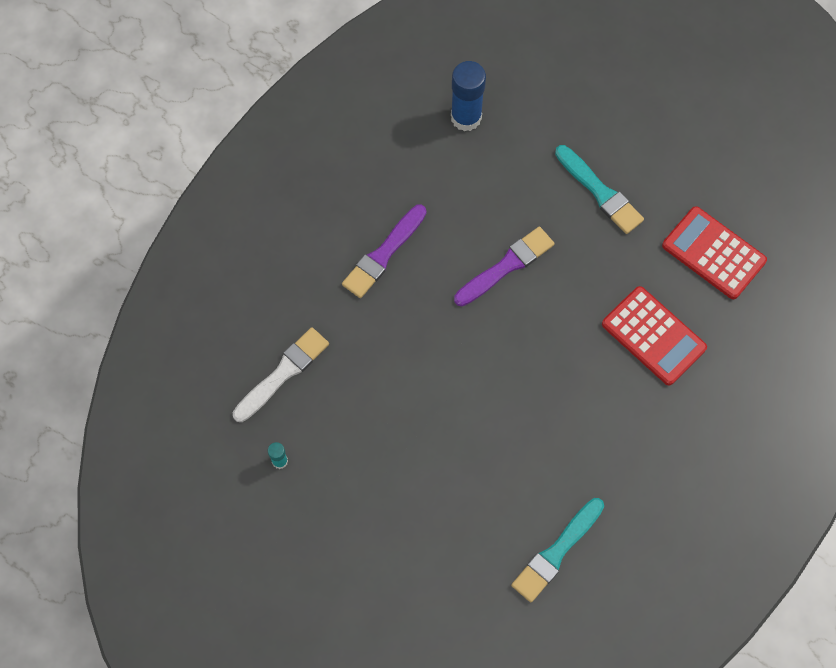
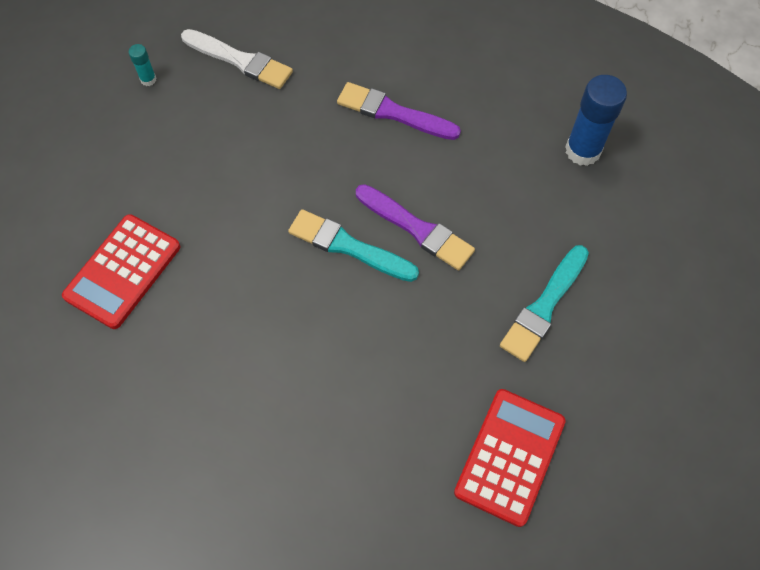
camera: 75 degrees right, 5 degrees down
turquoise brush [511,498,604,602] -> turquoise brush moved to [288,209,419,282]
red calculator [602,286,707,385] -> red calculator moved to [62,214,180,329]

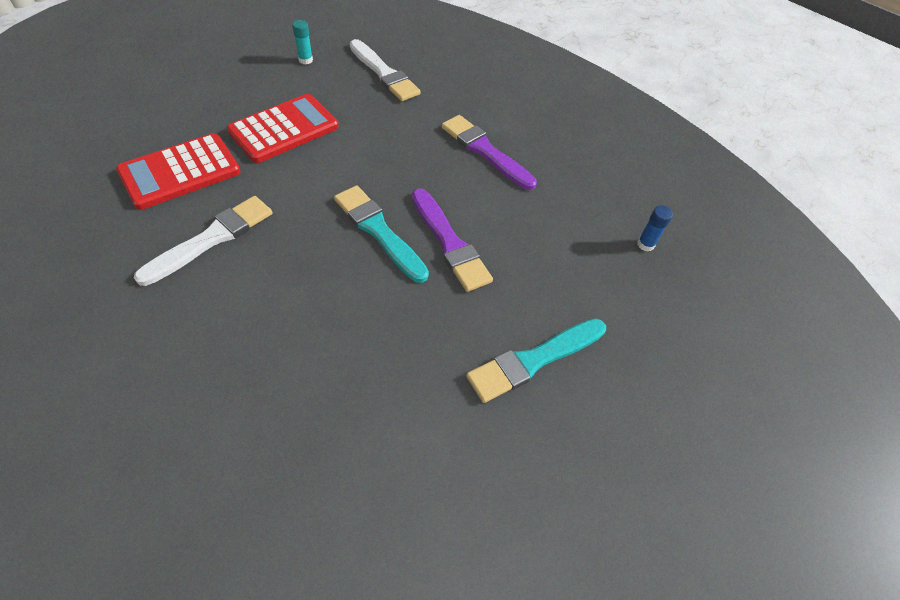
camera: 20 degrees right, 10 degrees down
red calculator [454,389,566,527] -> red calculator moved to [227,94,339,163]
blue glue stick [565,75,627,166] -> blue glue stick [637,206,673,251], size x0.47
none -> white brush [134,196,272,286]

